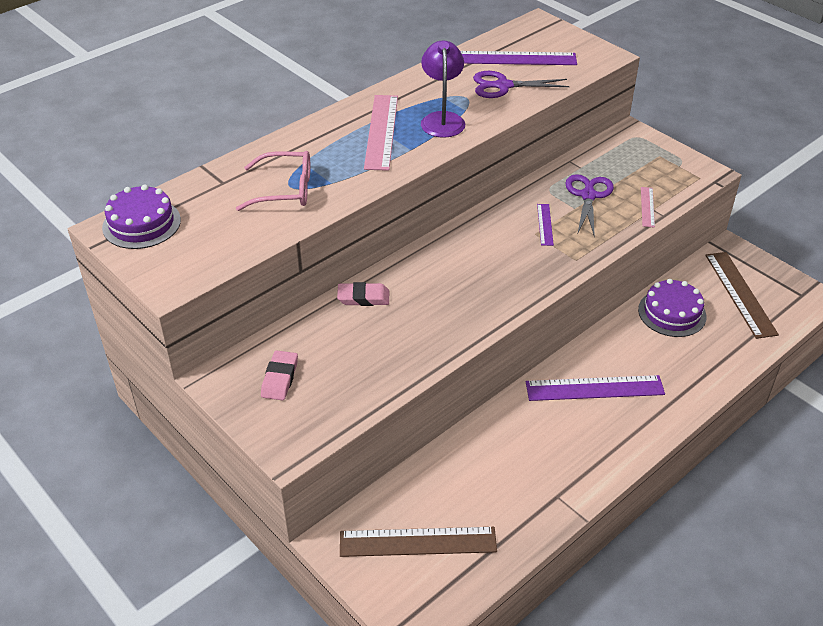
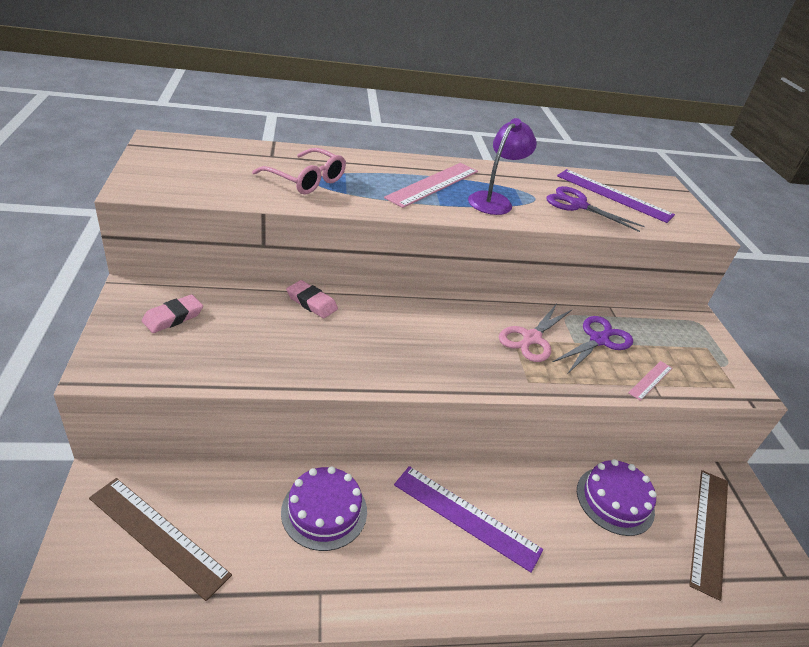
camera: 30 degrees right, 5 degrees down
purple cake [102,184,181,249] -> purple cake moved to [281,466,367,551]
purple ruler [537,204,554,246] -> pink scissors [499,303,572,362]

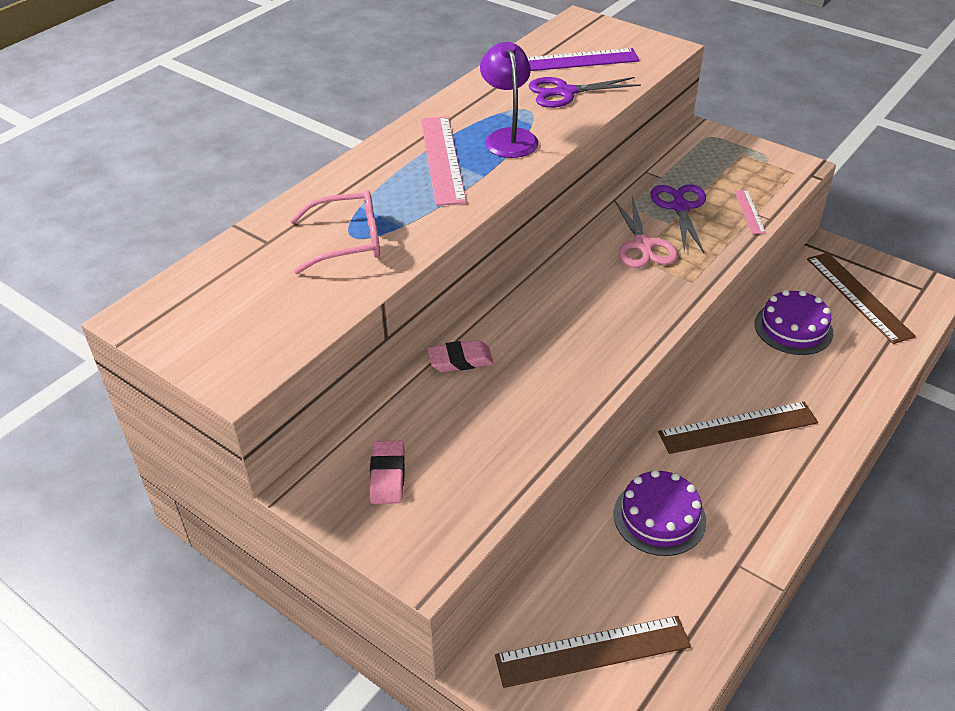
camera: 40 degrees left, 5 degrees up
purple ruler [394,466,543,572] -> brown ruler [658,402,818,454]

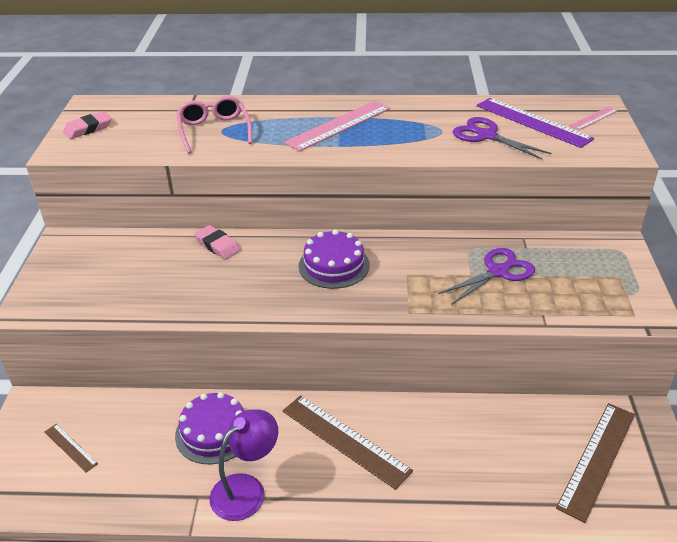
camera: 55 degrees right, 5 degrees down
pink glasses [290,190,380,274] -> pink glasses turned 150 degrees counterclockwise [177,96,252,154]
pink eraser [369,441,405,504] -> pink eraser moved to [63,111,112,139]
purple lamp [480,42,539,158] -> purple lamp moved to [209,410,278,521]
brown ruler [495,616,691,688] -> brown ruler [44,424,98,473], size x0.51
pink scissors [614,196,678,268] -> none
pink ruler [734,190,766,234] -> pink ruler moved to [569,107,618,130]
purple cake [755,290,833,355] -> purple cake moved to [299,229,370,289]

